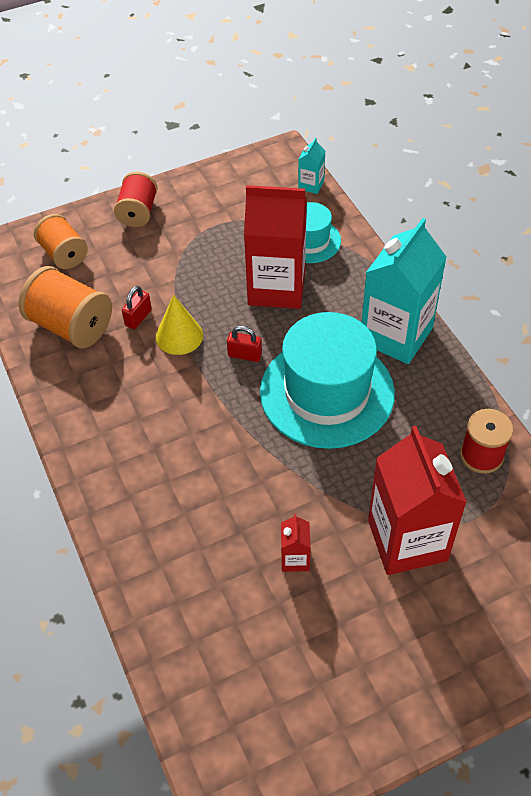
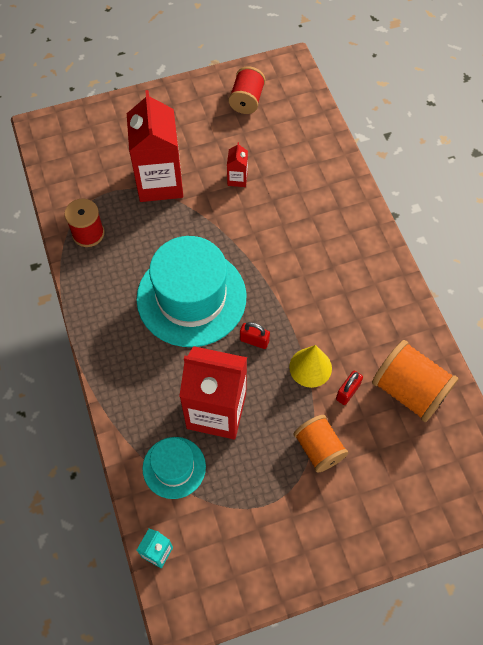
camera: 175 degrees left, 10 degrees up
orange spool [34,214,88,269] -> orange spool moved to [294,415,348,473]
red spool [114,172,158,227] -> red spool moved to [229,66,265,114]
turquoise carton [362,218,447,364] -> none

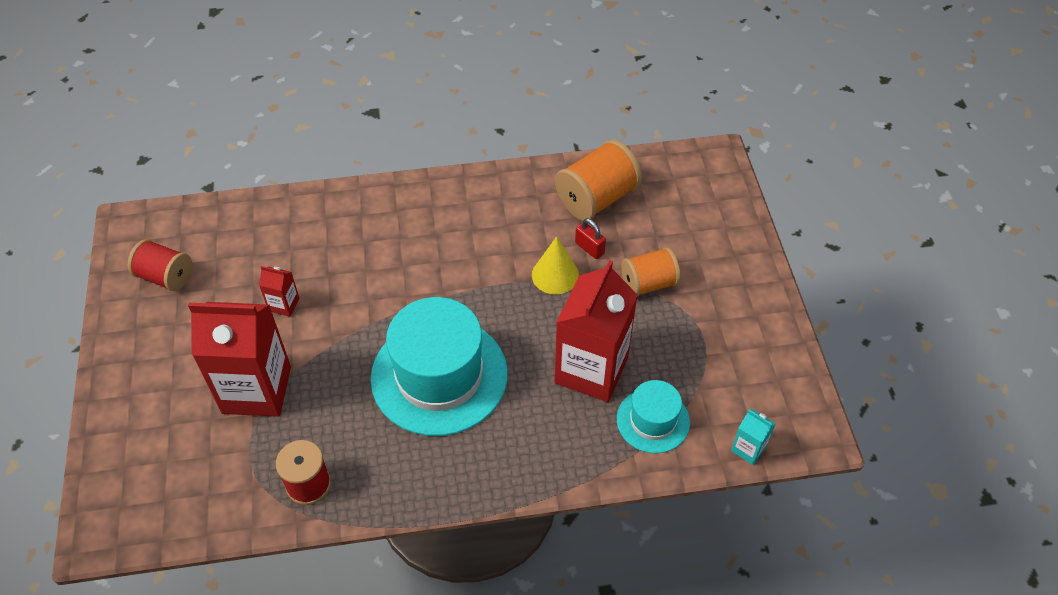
camera: 80 degrees left, 10 degrees down
red padlock [240,322,270,349] -> none

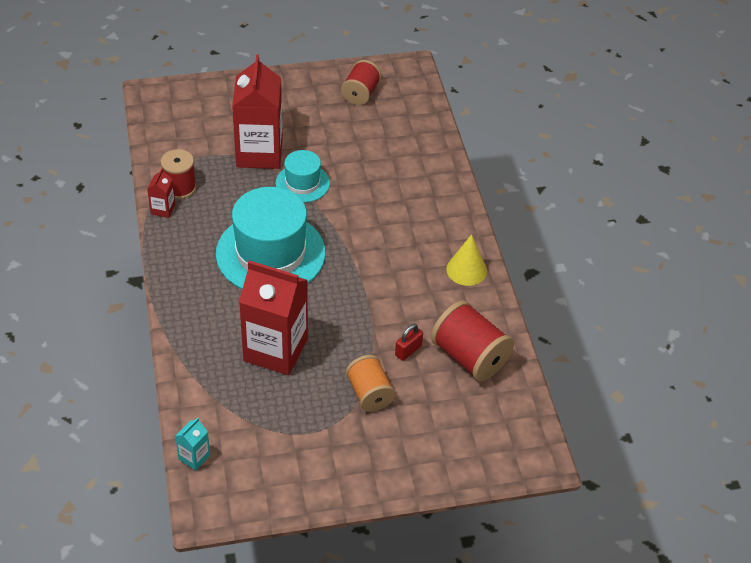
camera: 85 degrees right, 5 degrees down
red carton [259,266,299,317] -> red carton moved to [147,168,175,218]
yellow cone [532,236,579,295] -> yellow cone moved to [446,234,487,286]
orange spool [555,140,642,221] -> red spool [431,300,514,382]
turquoise hat [617,380,690,453] -> turquoise hat moved to [276,150,330,203]

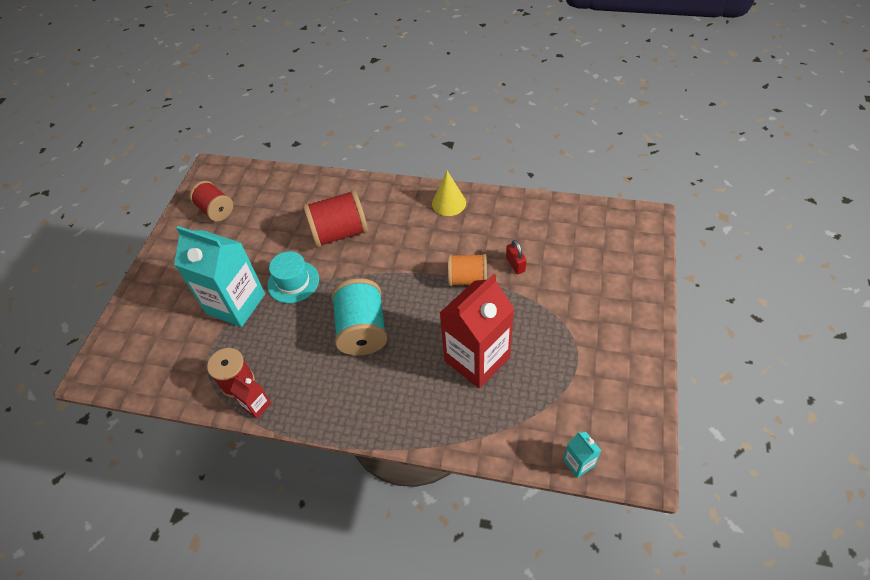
camera: 60 degrees left, 5 degrees up
turquoise hat [216,187,326,289] -> turquoise spool [332,278,387,355]
red carton [232,54,283,169] -> turquoise carton [174,226,265,327]
orange spool [346,355,395,412] -> orange spool moved to [448,254,487,286]
red spool [431,300,514,382] -> red spool moved to [303,190,368,248]

